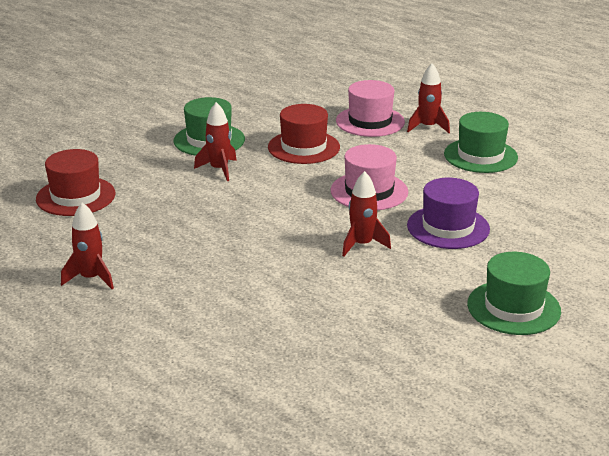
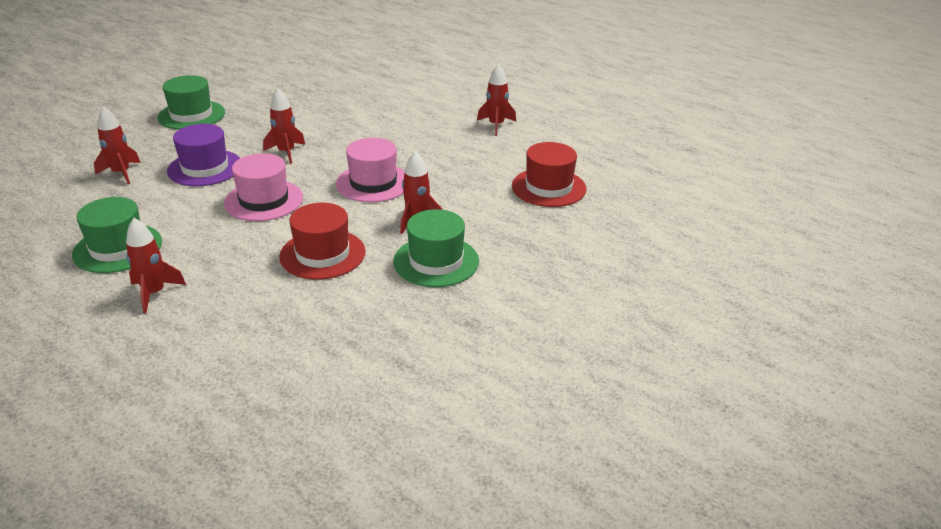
camera: 175 degrees right, 5 degrees up
pink hat [336,80,405,137] -> pink hat moved to [336,138,405,202]
none -> red rocket [94,106,141,184]

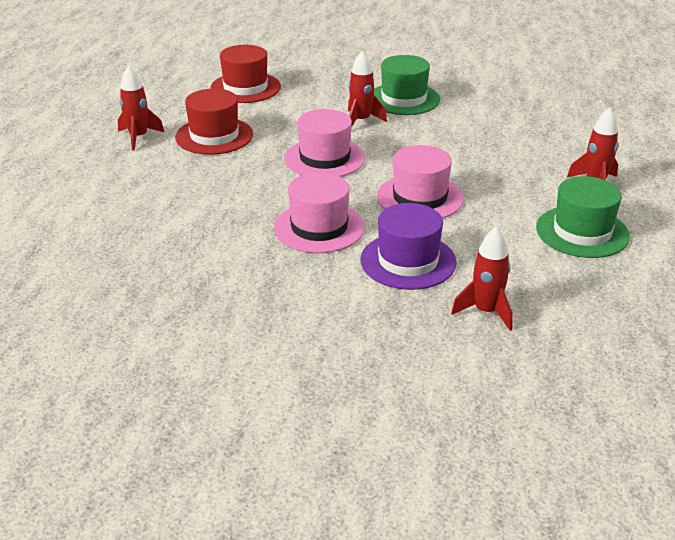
camera: 120 degrees left, 0 degrees up
green hat [158,75,225,130] -> none
red rocket [263,88,305,164] -> pink hat [274,172,365,253]
red hat [279,203,366,280] -> red hat moved to [175,89,253,155]

